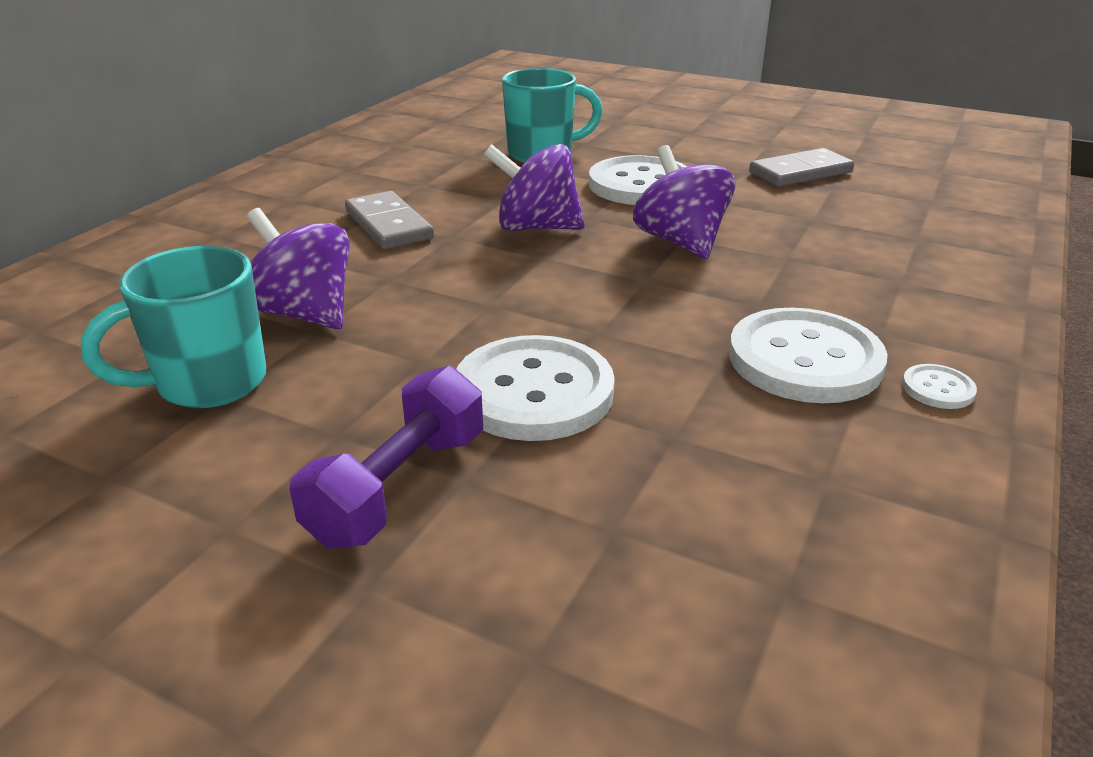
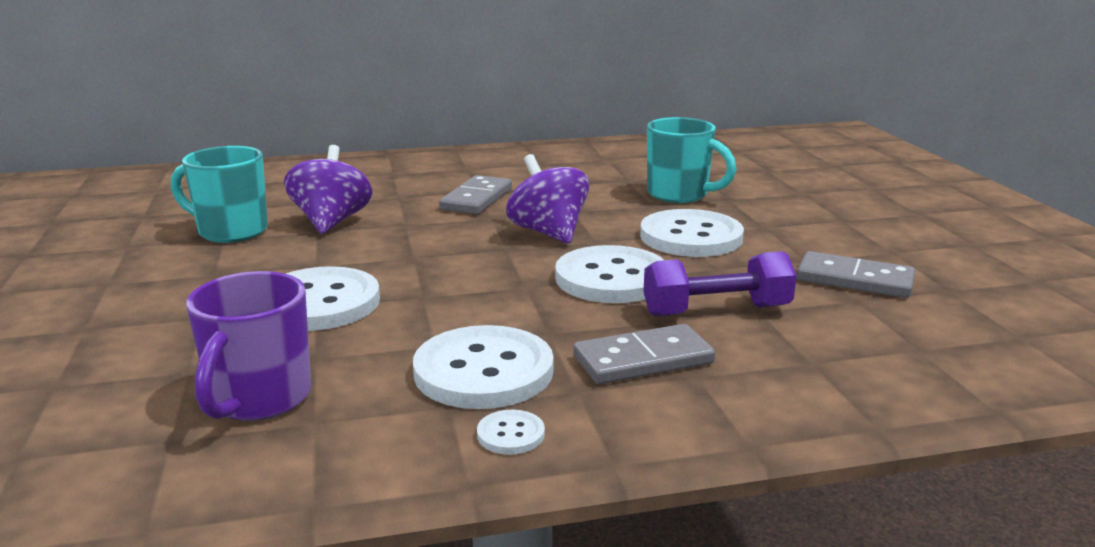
camera: 50 degrees right, 10 degrees down
purple dumbbell [289,366,483,549] -> purple dumbbell moved to [643,251,797,317]
purple spinning top [633,145,735,259] -> white button [555,245,664,303]
none -> purple mug [186,271,311,421]
none -> grey domino [573,324,715,384]

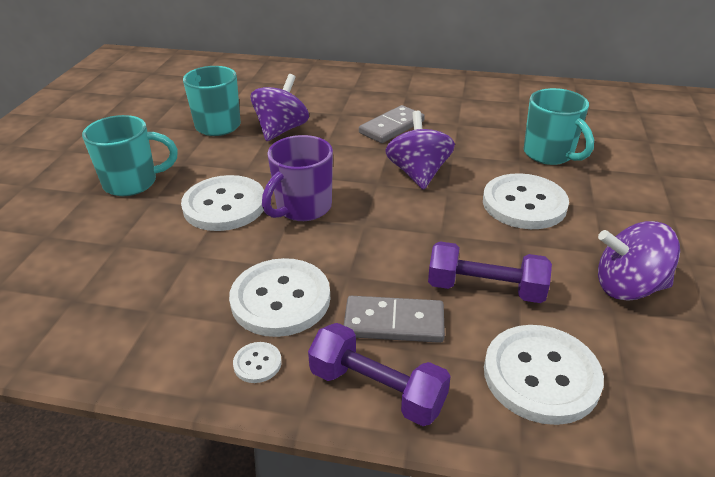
camera: 25 degrees right, 15 degrees up
purple mug [186,271,311,421] -> purple mug moved to [262,135,333,221]
white button [555,245,664,303] -> white button moved to [484,325,604,425]
grey domino [797,251,915,298] -> purple spinning top [598,221,680,301]
none -> turquoise mug [82,115,178,196]
none -> purple dumbbell [308,323,451,426]

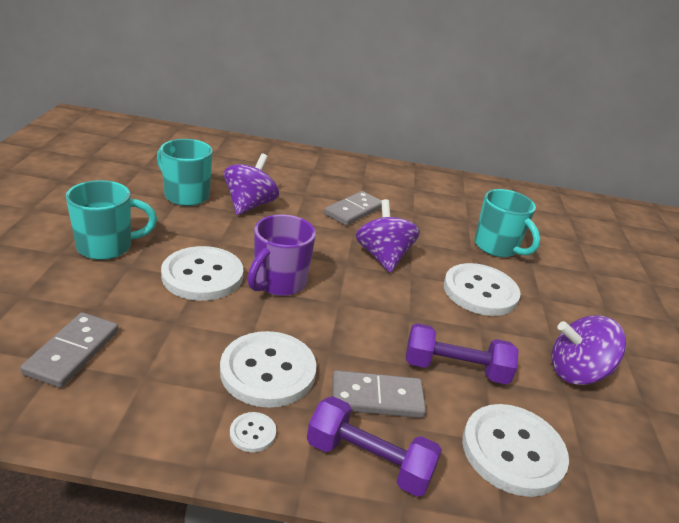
camera: 10 degrees left, 5 degrees down
none -> grey domino [20,312,119,388]

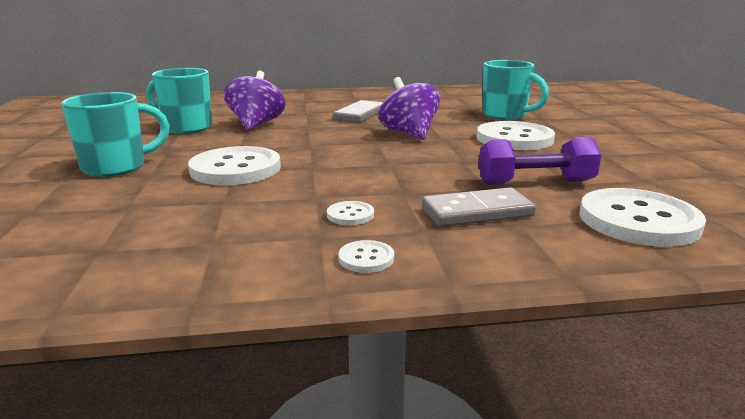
camera: 10 degrees left, 10 degrees down
grey domino [20,312,119,388] -> none
white button [220,331,317,408] -> white button [327,201,374,225], size x0.43
purple mug [247,214,316,296] -> none
purple dumbbell [307,396,442,497] -> none
purple spinning top [552,315,626,385] -> none

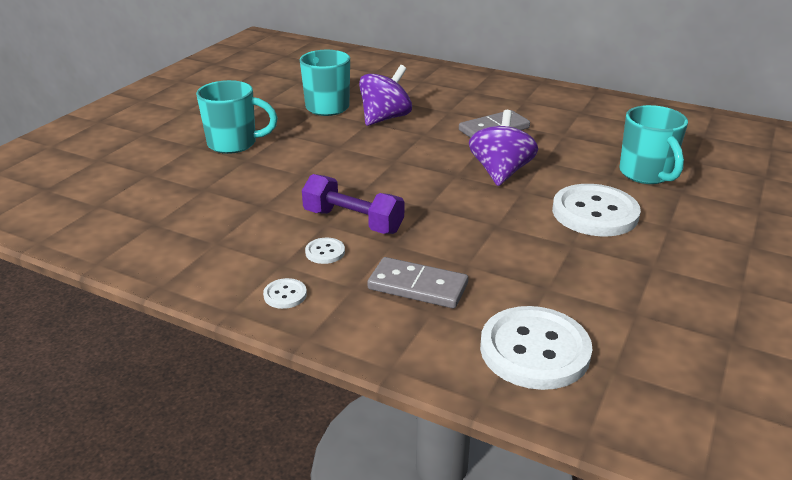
camera: 35 degrees right, 10 degrees up
white button [188,146,281,185] -> none
purple dumbbell [479,137,602,185] -> purple dumbbell moved to [302,174,404,234]

